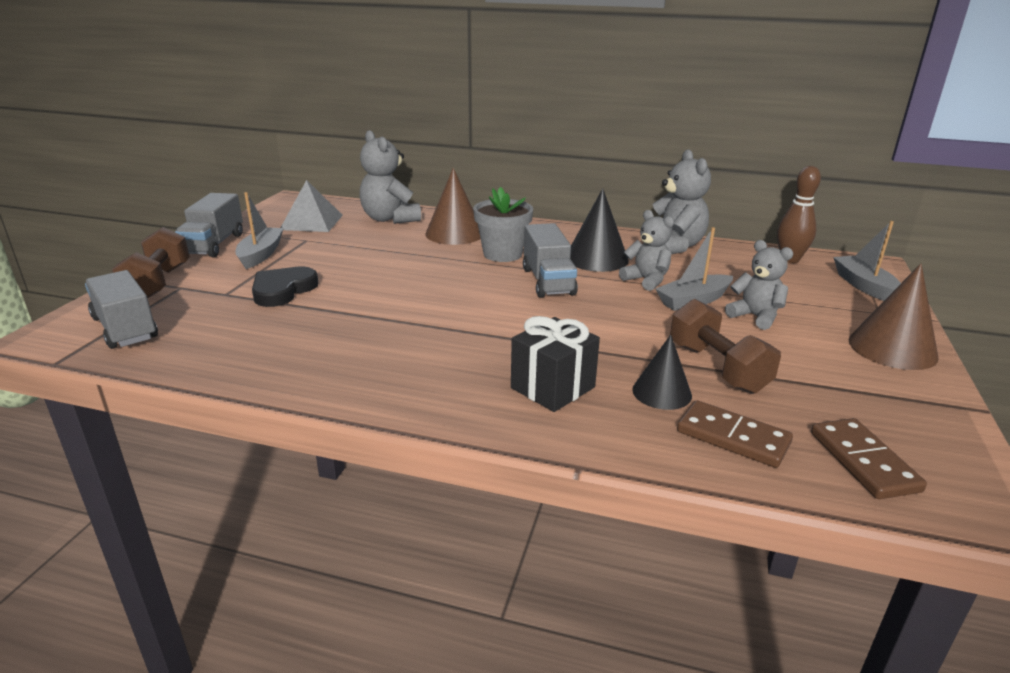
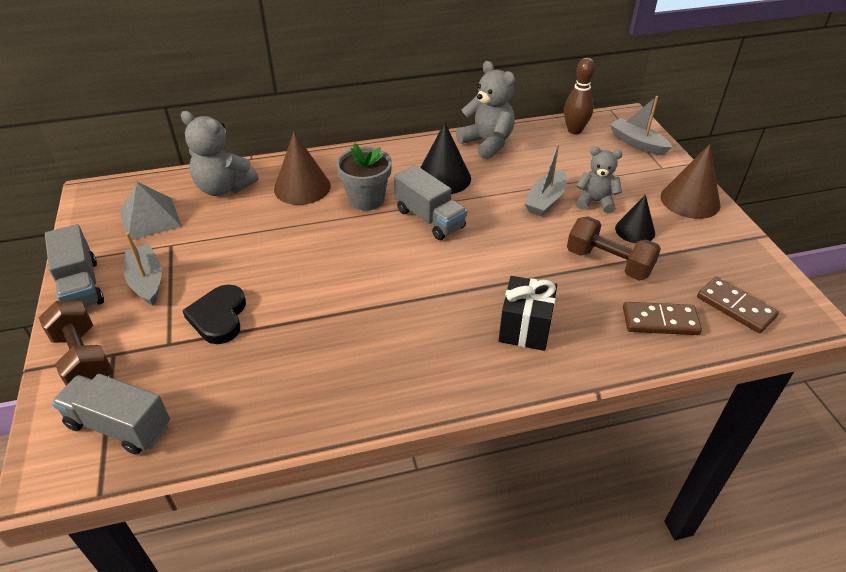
camera: 30 degrees left, 15 degrees up
grey teddy bear [619,210,674,291] -> none
black cone [632,334,692,410] -> black cone moved to [615,195,655,243]

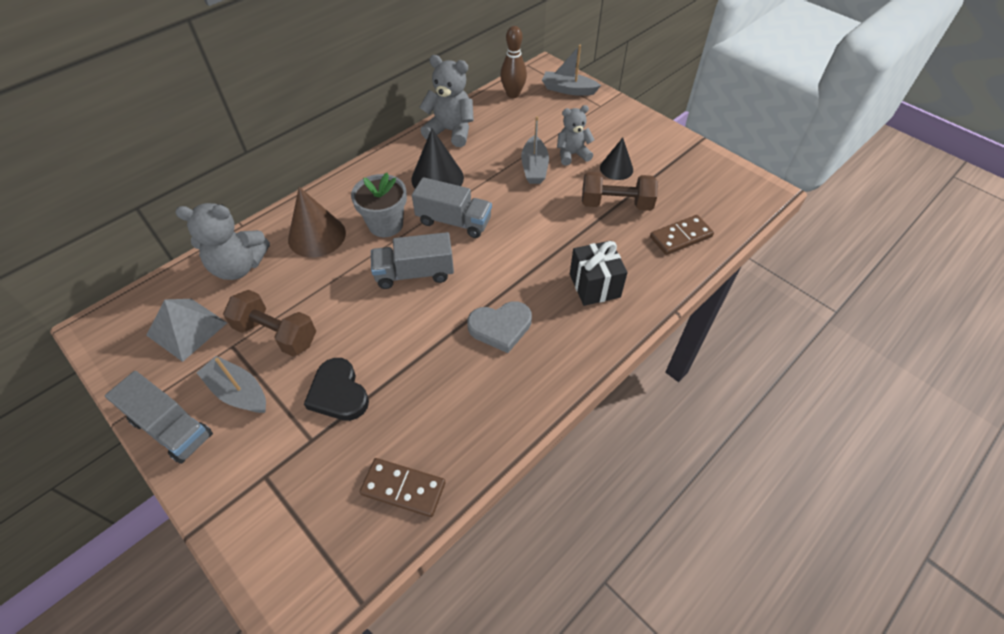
camera: 30 degrees left, 10 degrees up
brown dumbbell [39,301,113,385] -> brown dumbbell moved to [223,290,316,357]
grey truck [52,374,170,455] -> grey truck moved to [371,232,454,289]
brown cone [661,144,720,219] -> none
brown domino [697,277,779,333] -> brown domino moved to [360,458,445,517]
none -> grey heart [467,301,532,353]

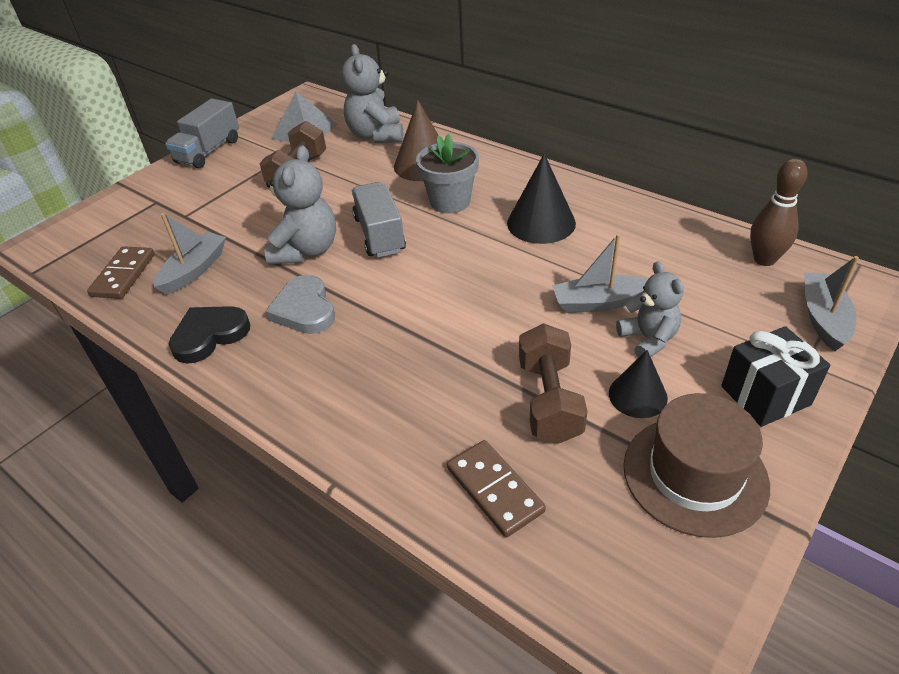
camera: 85 degrees right, 10 degrees down
grey boat [197,356,266,413] -> grey boat moved to [154,213,226,295]
black heart [304,358,369,421] -> black heart moved to [169,306,250,364]
grey truck [412,177,492,238] -> none
grey teddy bear [419,55,474,147] -> grey teddy bear moved to [264,145,336,265]
black gift [570,241,628,306] -> black gift moved to [721,326,830,427]
none -> brown hat [623,393,770,538]

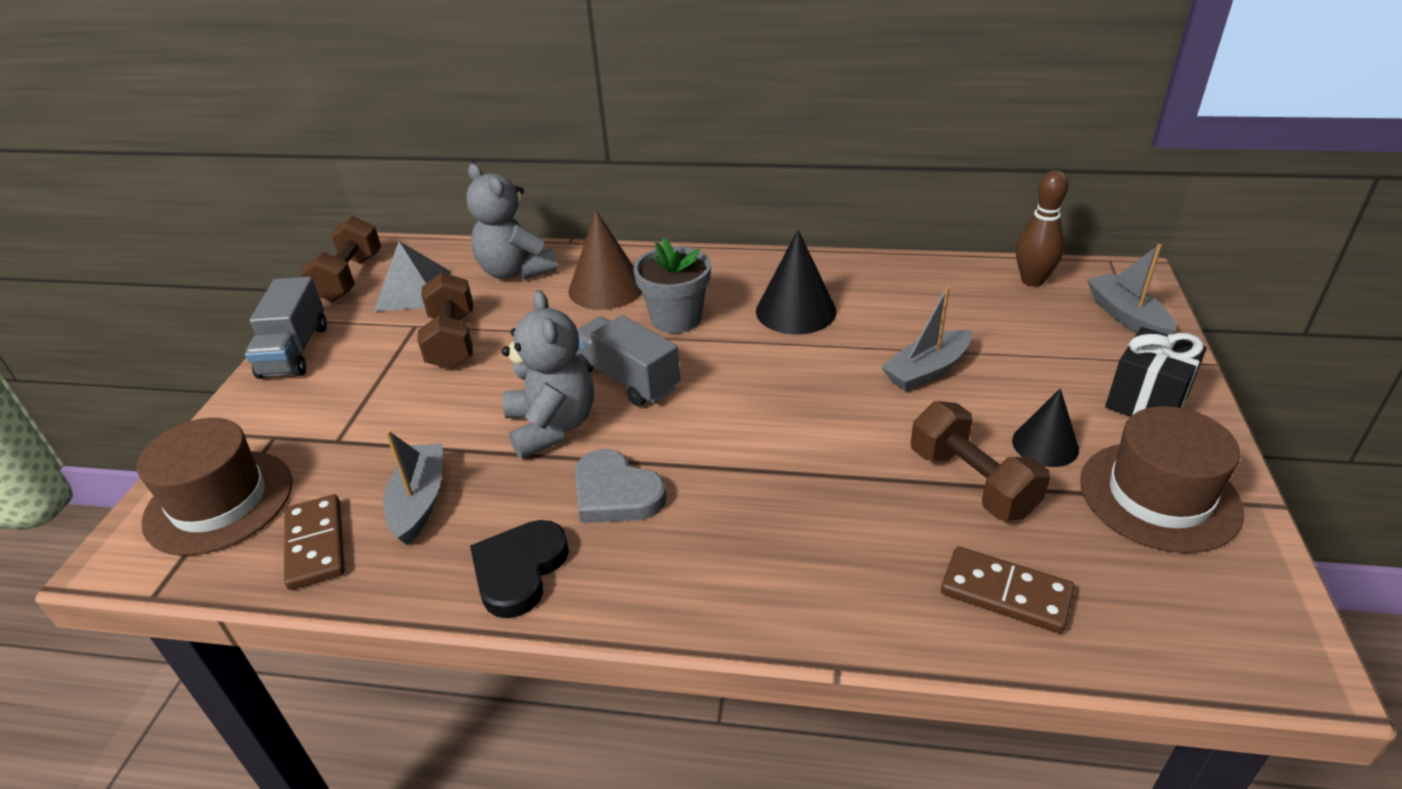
camera: 30 degrees left, 5 degrees down
grey teddy bear [616,261,684,358] -> none
none -> brown hat [137,418,292,556]
none -> brown dumbbell [300,216,381,302]

